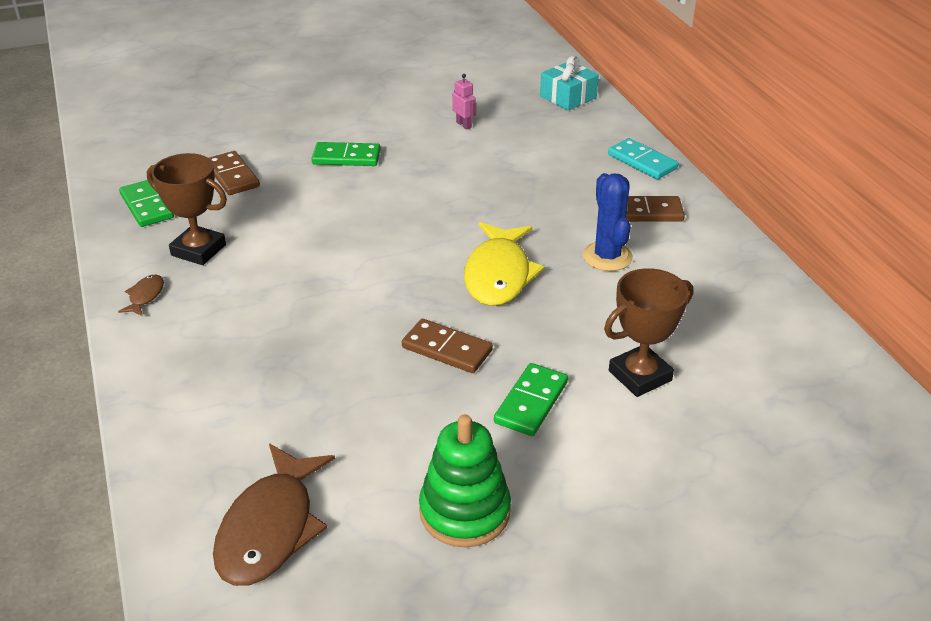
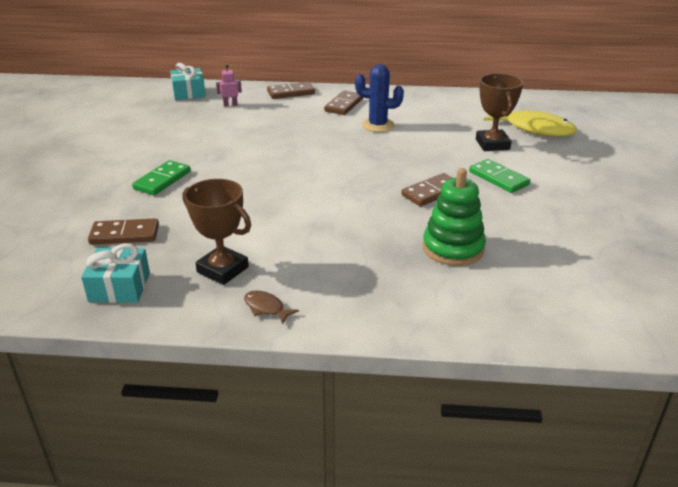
camera: 65 degrees left, 5 degrees down
green domino [119,180,174,227] -> turquoise gift [81,244,150,303]
brown trophy [147,153,227,265] -> brown trophy turned 75 degrees clockwise [183,179,251,285]
brown fish [213,444,335,586] -> none
green stacking toy [419,415,511,547] -> green stacking toy moved to [423,168,486,266]
pink robot [452,74,476,130] -> pink robot moved to [216,65,242,106]
yellow fish [464,222,544,306] -> yellow fish moved to [483,110,577,137]
turquoise domino [608,138,678,179] -> brown domino [267,82,315,99]

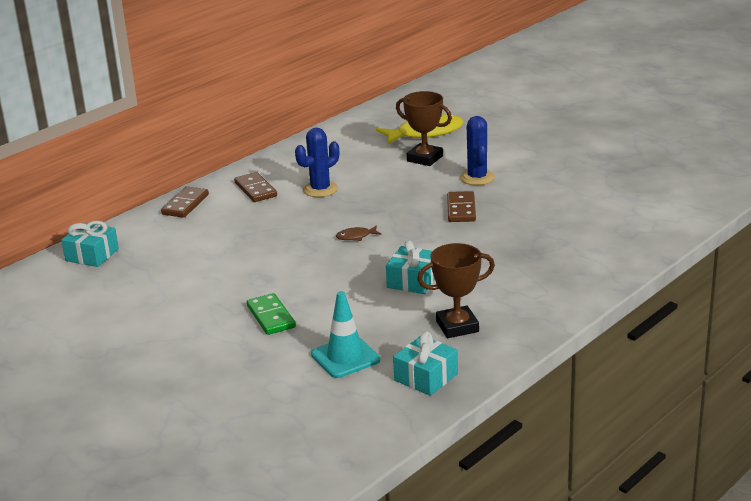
camera: 50 degrees left, 5 degrees down
brown domino [88,218,159,245] -> turquoise traffic cone [311,291,380,378]
pink robot [216,65,242,106] -> none
brown fish [244,290,299,324] -> brown fish moved to [336,225,381,241]
green stacking toy [423,168,486,266] -> none
green domino [469,159,530,193] -> blue cactus [460,116,495,185]
none -> turquoise gift [386,240,435,294]

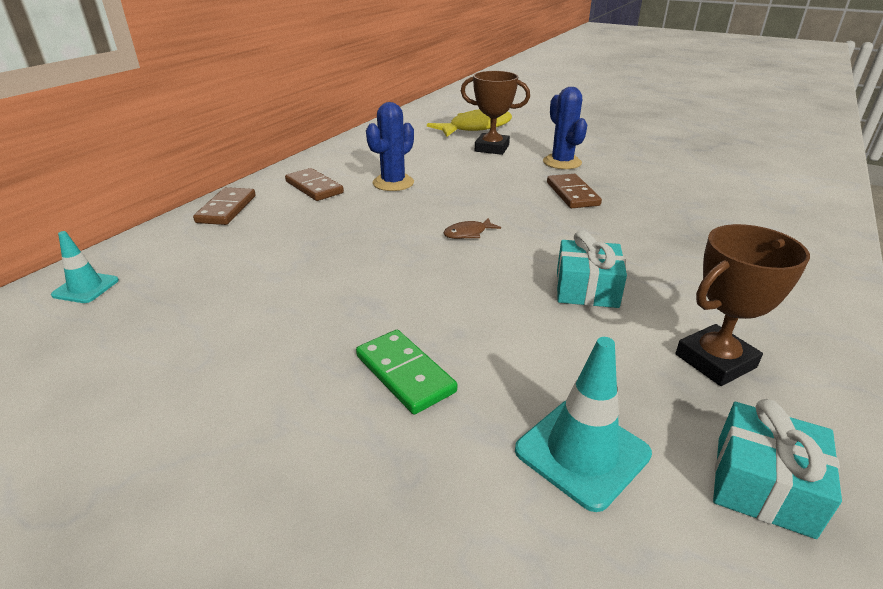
camera: 15 degrees left, 5 degrees up
turquoise gift [61,221,119,267] -> turquoise traffic cone [51,231,119,303]

